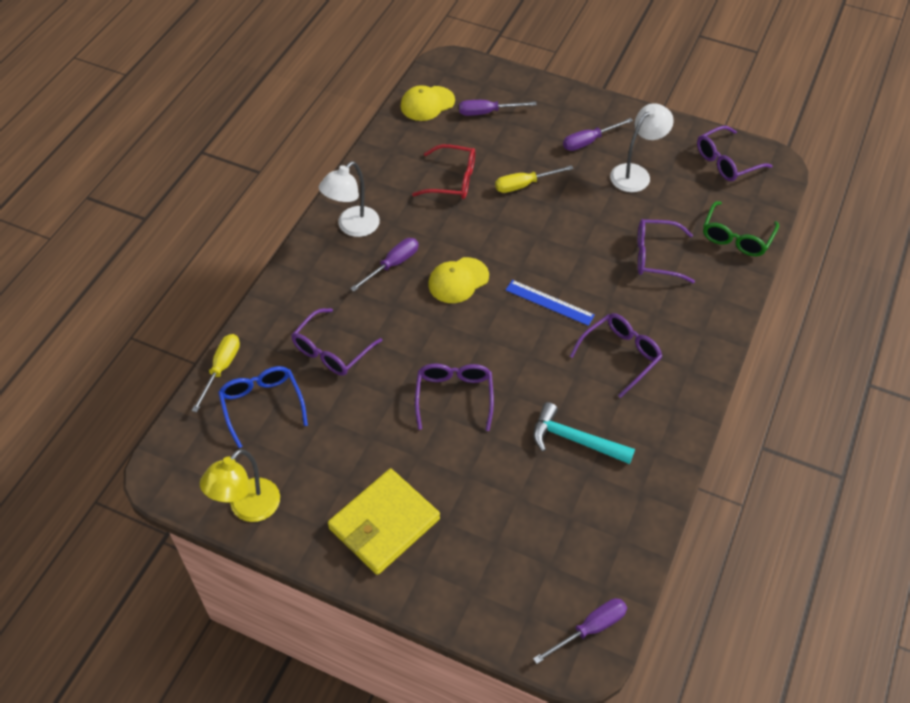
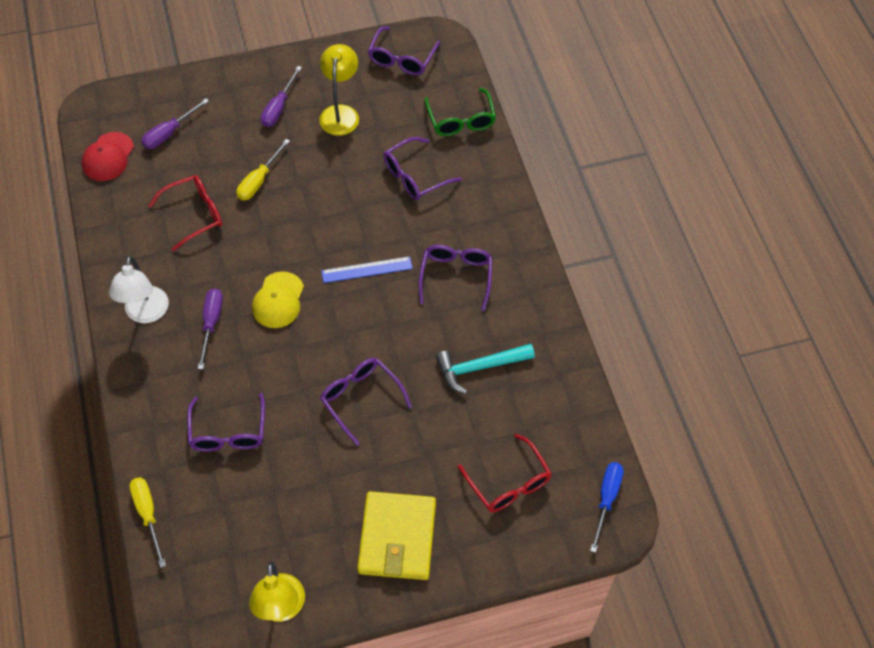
camera: 40 degrees left, 5 degrees up
blue glasses [218,366,308,448] -> none
yellow cap [400,85,455,121] -> red cap [82,132,134,181]
purple screwdriver [533,598,627,664] -> blue screwdriver [590,462,624,553]
white lamp [610,103,674,192] -> yellow lamp [319,44,359,136]
none -> red glasses [458,434,552,512]

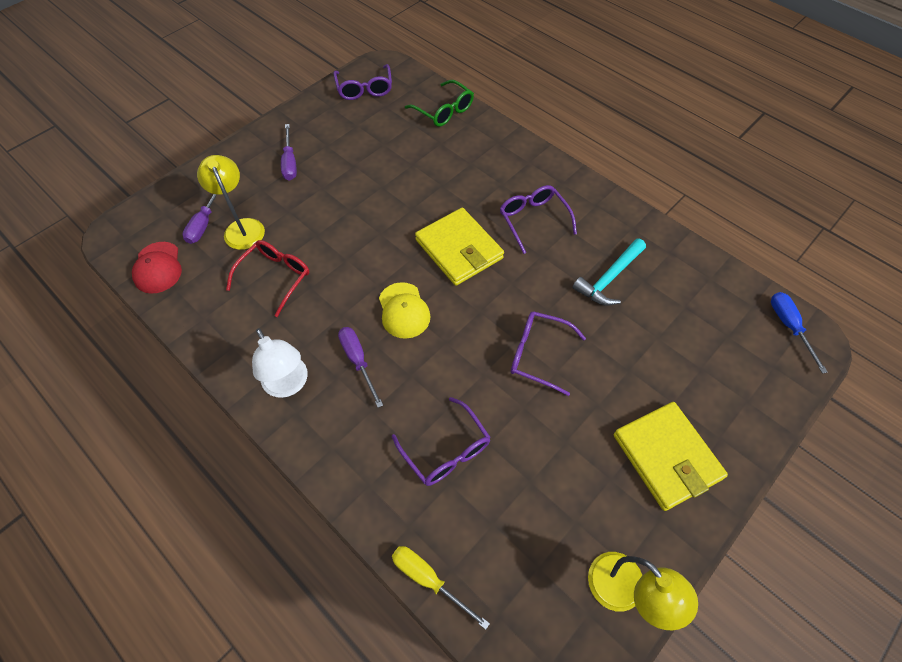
camera: 30 degrees left, 0 degrees up
yellow screwdriver [237,139,290,200] -> none
yellow lamp [319,44,359,136] -> yellow lamp moved to [197,155,265,250]
blue ruler [321,256,413,283] -> yellow wallet [415,208,504,286]
purple glasses [383,137,462,200] -> none
red glasses [458,434,552,512] -> none

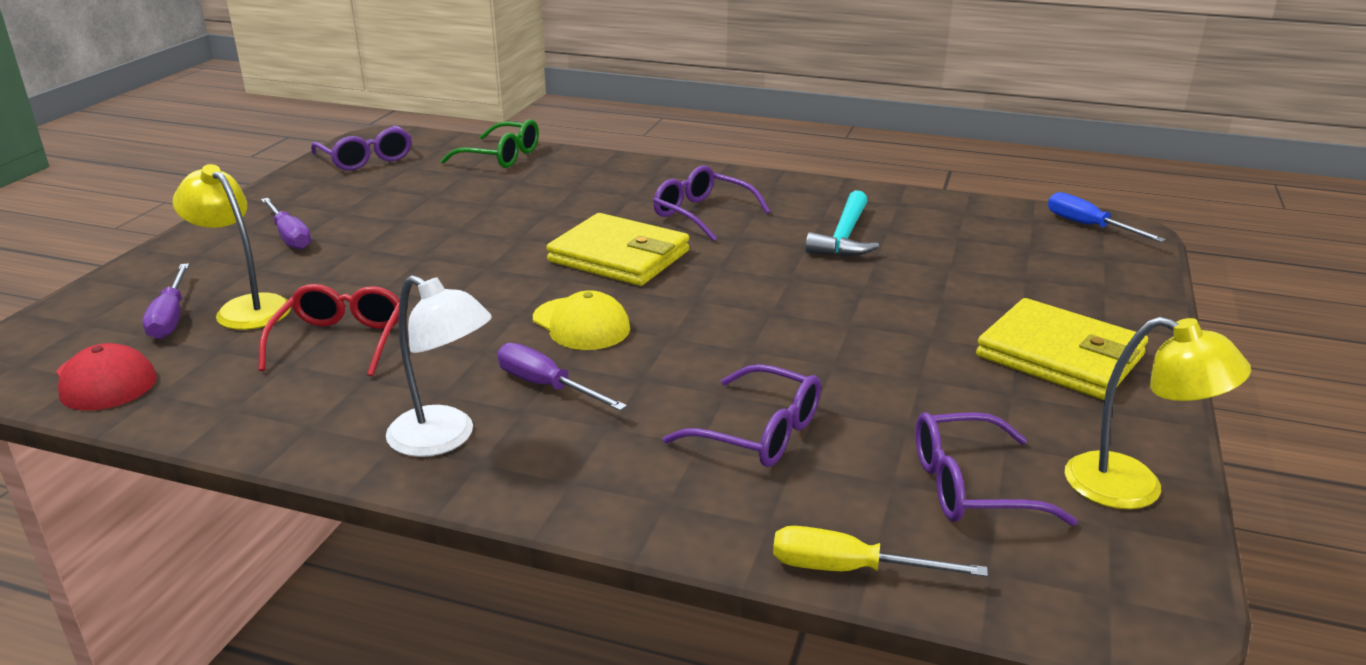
camera: 25 degrees left, 30 degrees down
purple glasses [511,311,586,396] -> purple glasses moved to [916,412,1078,526]

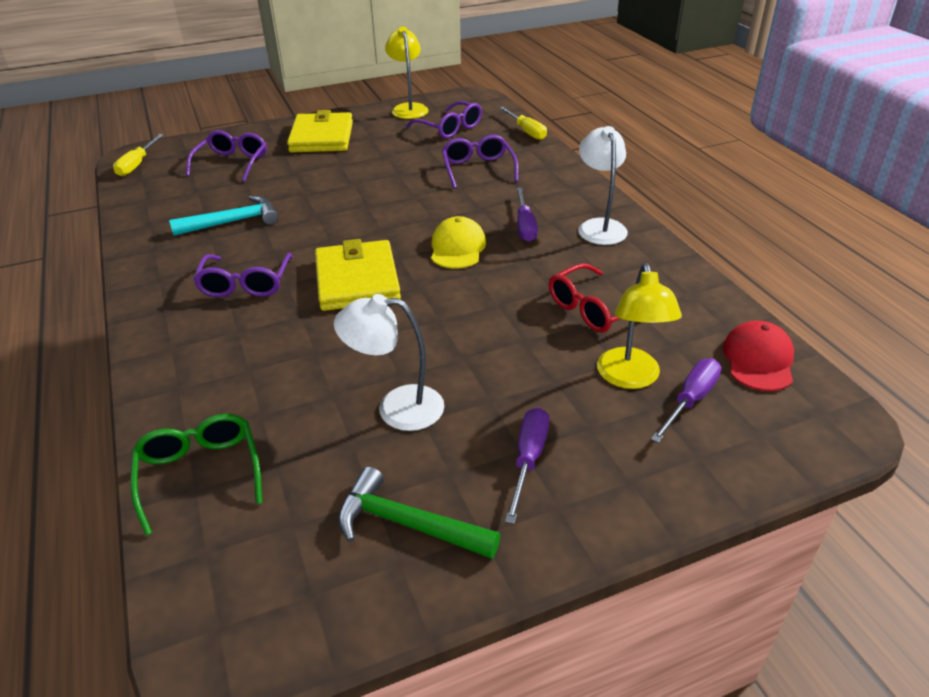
camera: 130 degrees left, 10 degrees up
purple glasses [311,125,411,171] -> purple glasses moved to [186,130,267,182]
blue screwdriver [1048,192,1166,242] -> yellow screwdriver [113,134,164,176]
none -> white lamp [334,294,444,431]
none -> green hammer [338,467,500,559]

